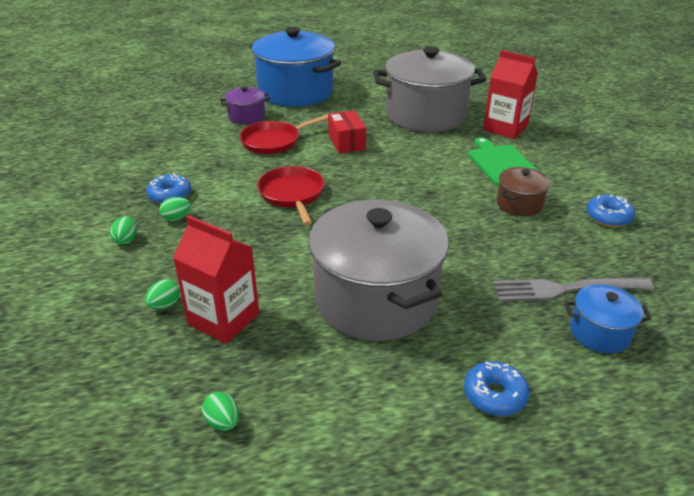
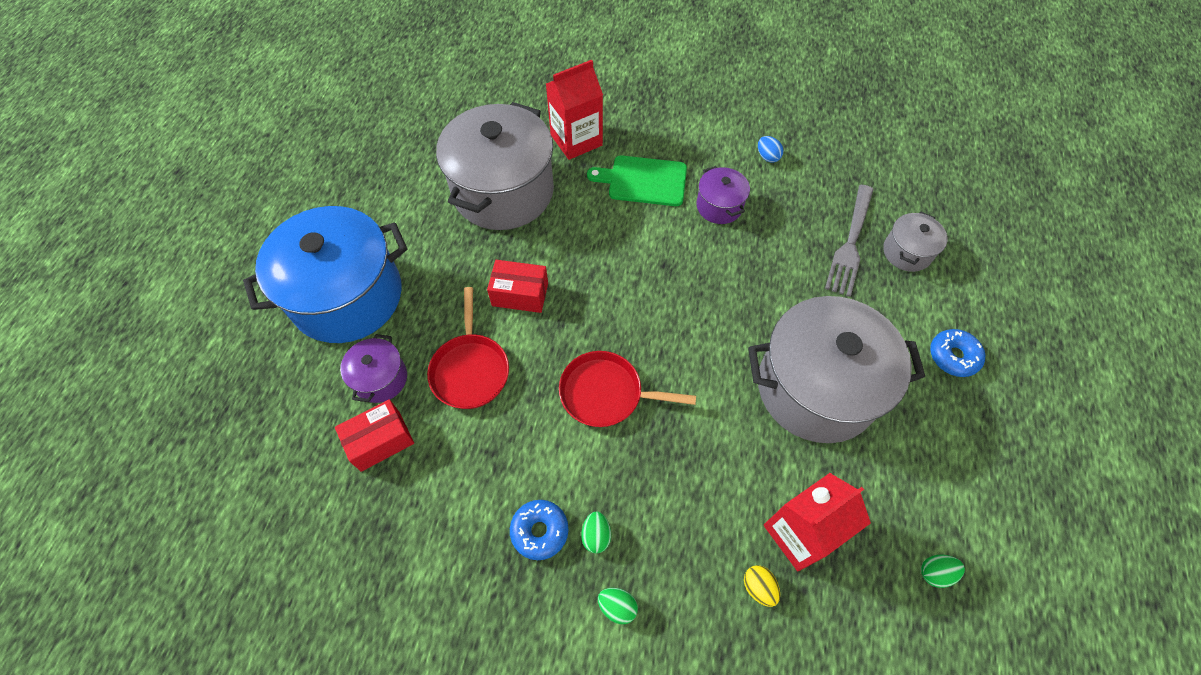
camera: 65 degrees left, 25 degrees up
green egg [145,279,180,309] -> yellow egg [744,565,780,607]
brown pot [496,167,550,216] -> purple pot [696,166,750,224]
blue pot [565,284,651,353] -> grey pot [883,212,948,272]
blue donut [586,195,635,227] -> blue egg [758,136,784,163]
none -> red box [335,399,414,472]

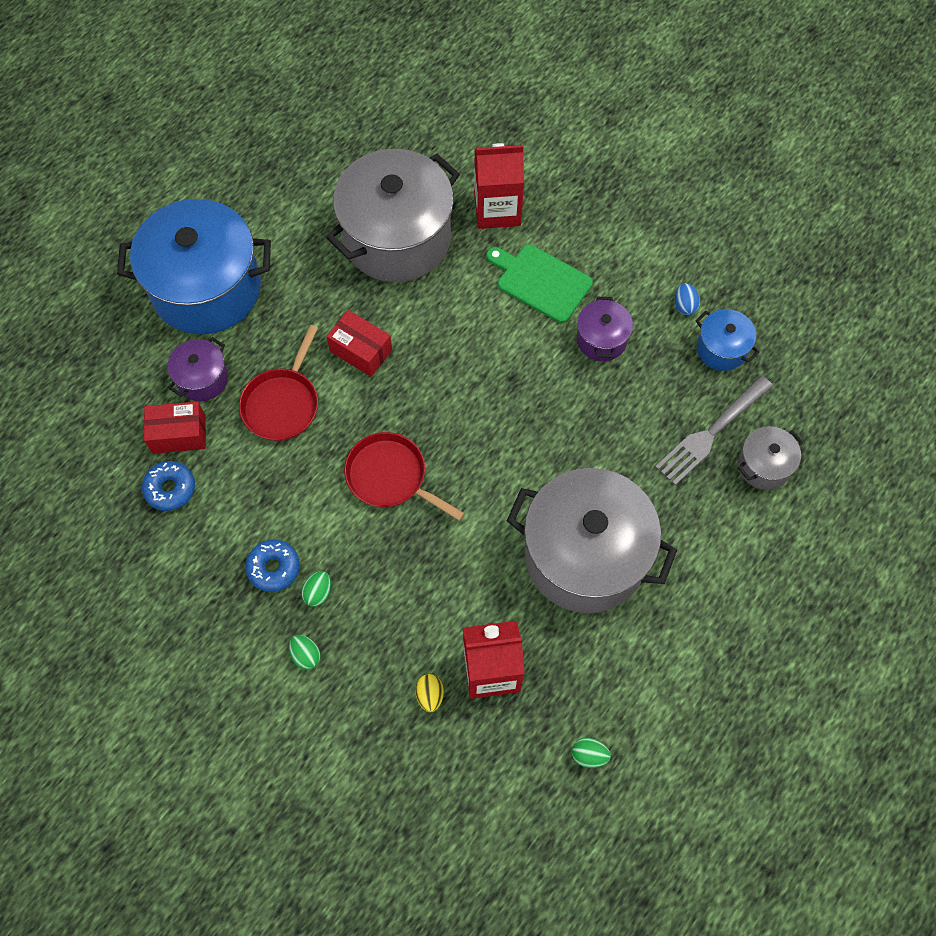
camera: 25 degrees right, 5 degrees up
blue donut [930,329,985,377] -> blue donut moved to [142,461,195,511]
none -> blue pot [696,309,759,371]

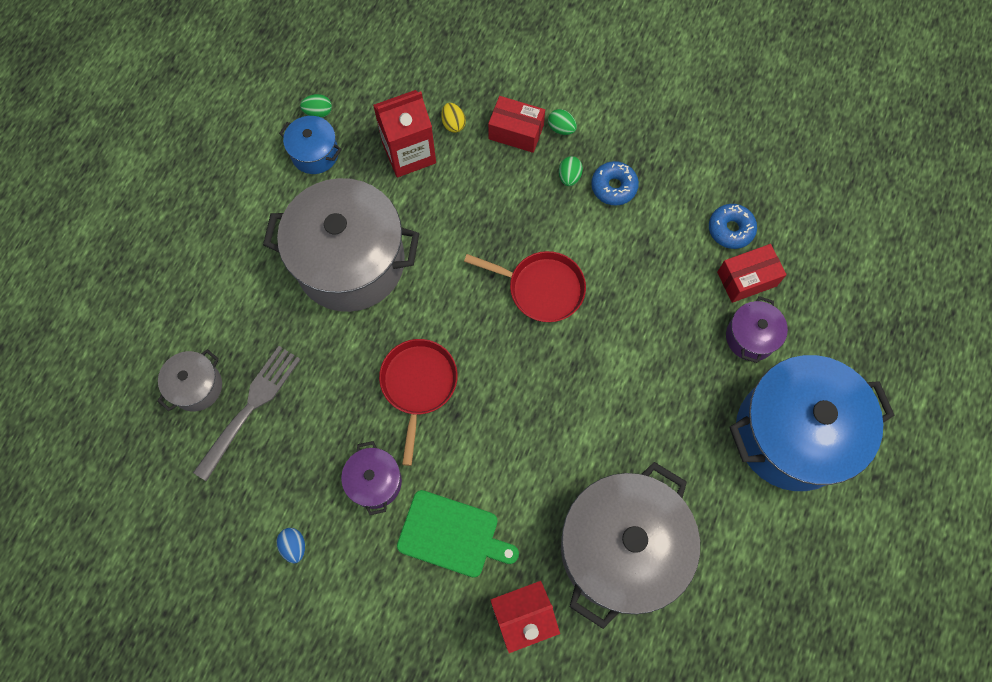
camera: 165 degrees right, 5 degrees up
red pan [239,325,318,441] -> red pan moved to [379,339,458,466]
red box [326,310,392,377] -> red box moved to [488,96,545,153]
blue pot [696,309,759,371] -> blue pot moved to [279,116,342,174]

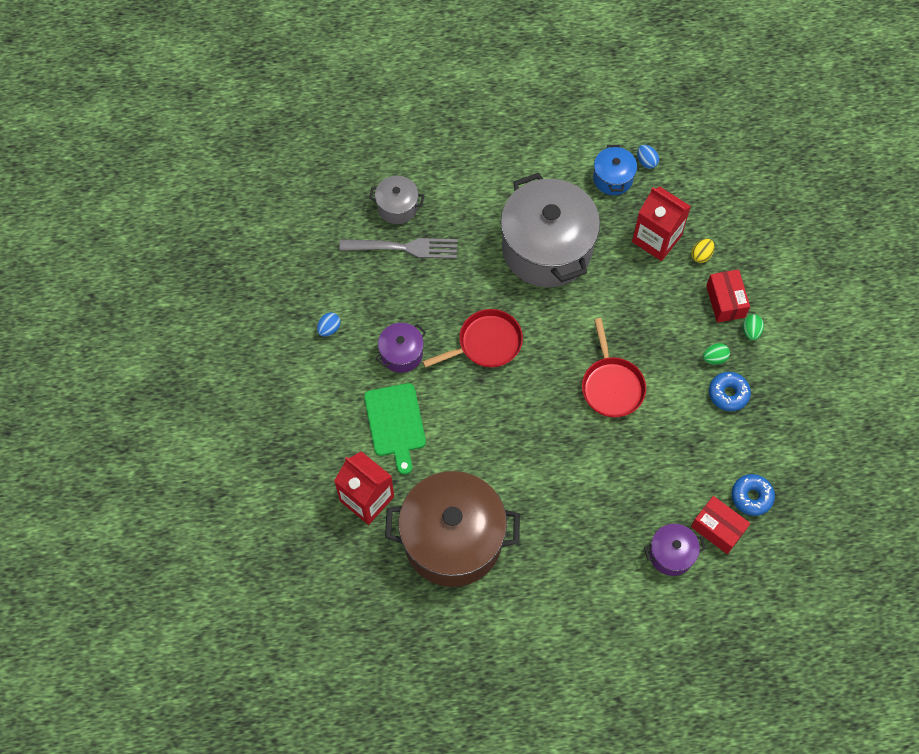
camera: 60 degrees right, 5 degrees down
green egg [300,94,332,118] -> blue egg [637,145,659,169]
grey pot [561,462,700,629] -> brown pot [385,471,520,587]
blue pot [729,355,894,491] -> none

